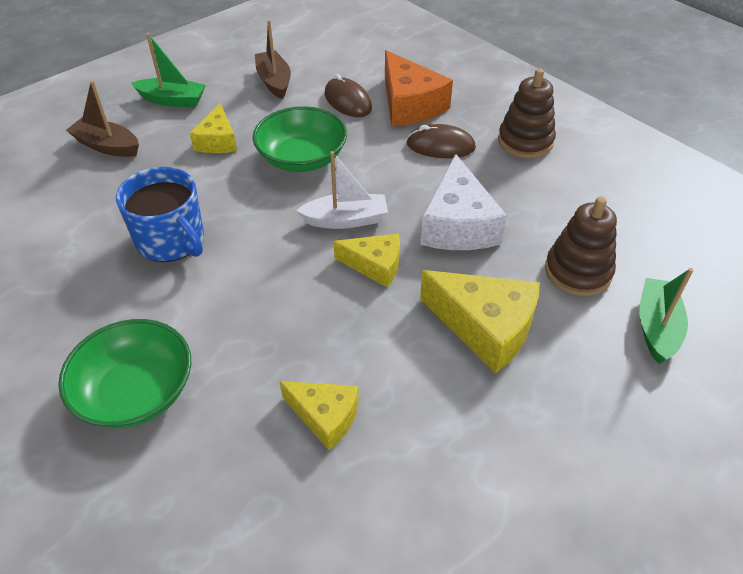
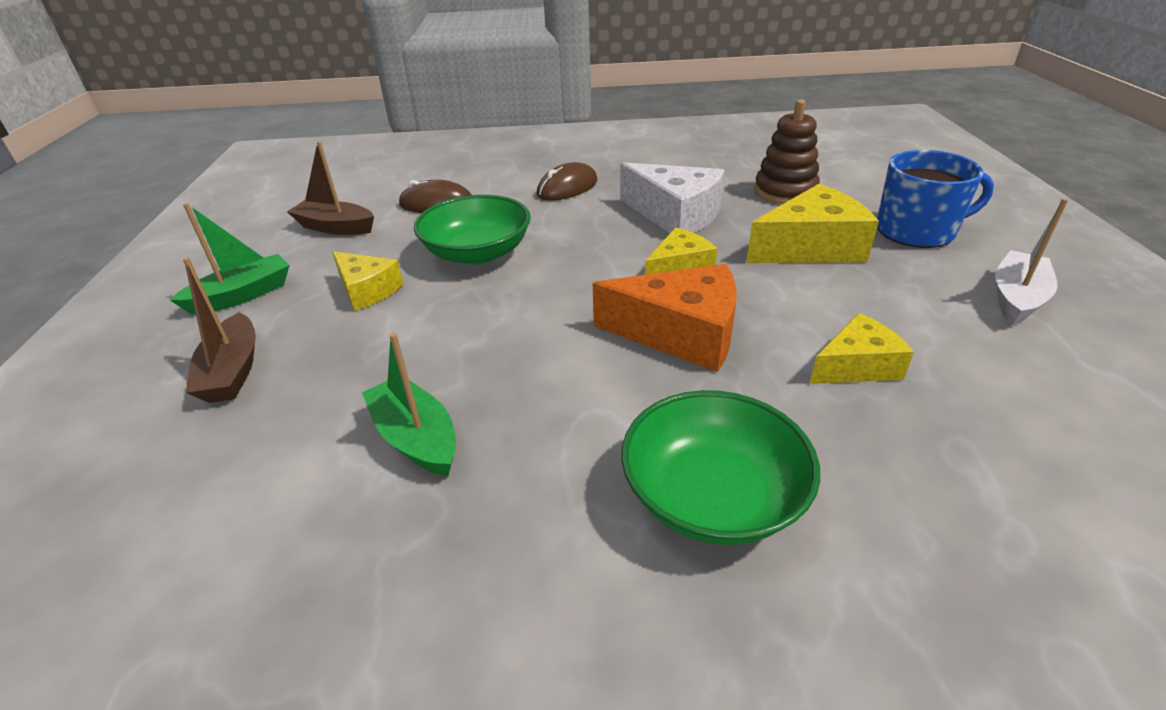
camera: 50 degrees left, 10 degrees down
brown boat [66,80,139,157] -> brown boat turned 75 degrees counterclockwise [183,257,256,403]
blue mug [116,167,204,262] -> blue mug moved to [877,150,994,248]
white boat [296,151,388,229] -> white boat moved to [995,198,1068,325]
orange cheese [385,50,453,126] -> orange cheese moved to [593,264,737,372]
brown stacking toy [498,68,556,158] -> none
green boat [639,268,693,364] -> green boat moved to [362,333,456,476]

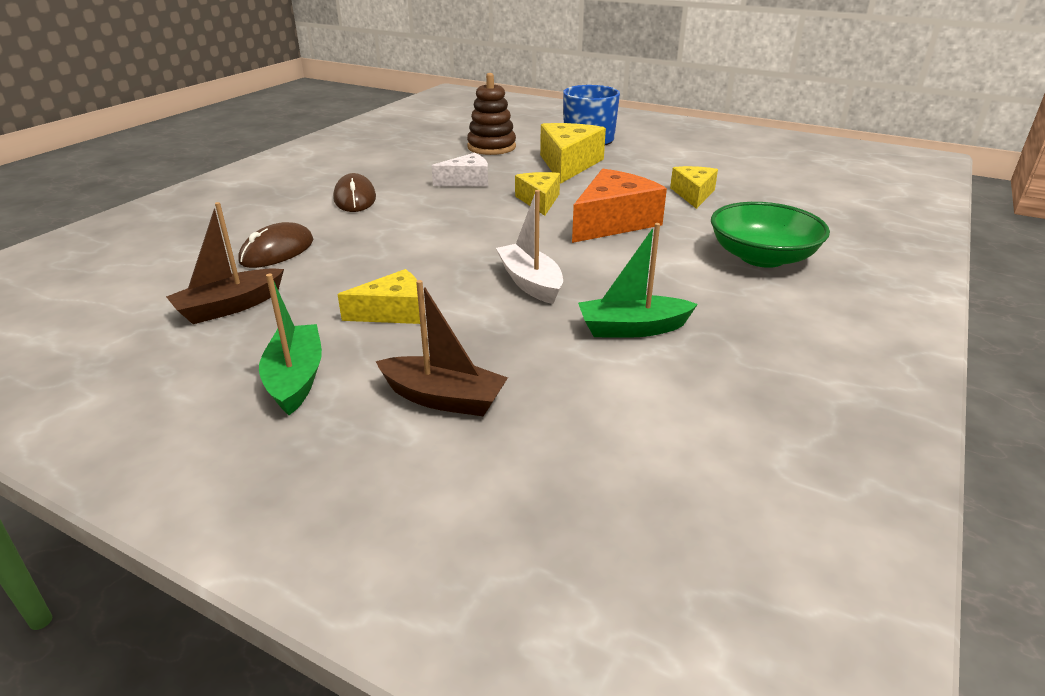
camera: 60 degrees left, 5 degrees down
green bowl [414,195,531,265] -> none
white cheese [620,162,724,233] -> white cheese [432,153,488,187], size x0.61
white boat [995,198,1068,325] -> white boat moved to [496,190,563,304]

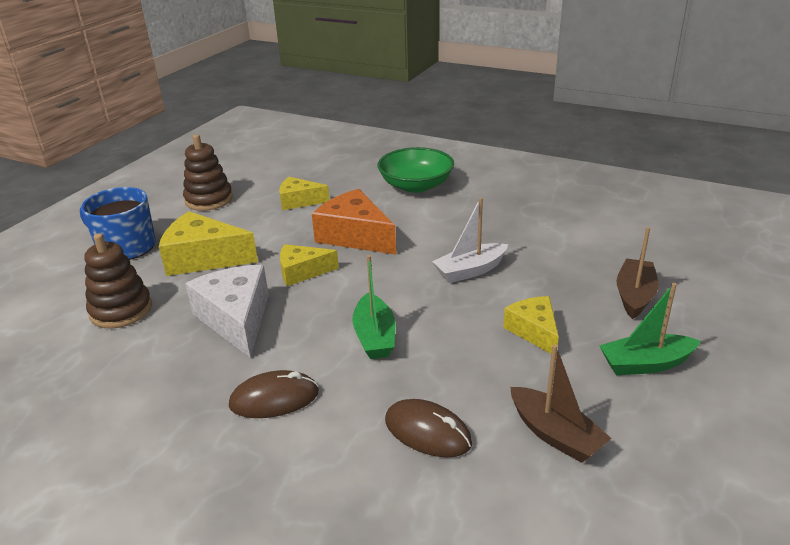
camera: 90 degrees left, 0 degrees up
white cheese [432,153,488,187] -> white cheese [185,264,269,358], size x1.63
green boat [578,223,698,338] -> green boat moved to [352,255,395,359]
none -> brown stacking toy [183,134,233,211]

